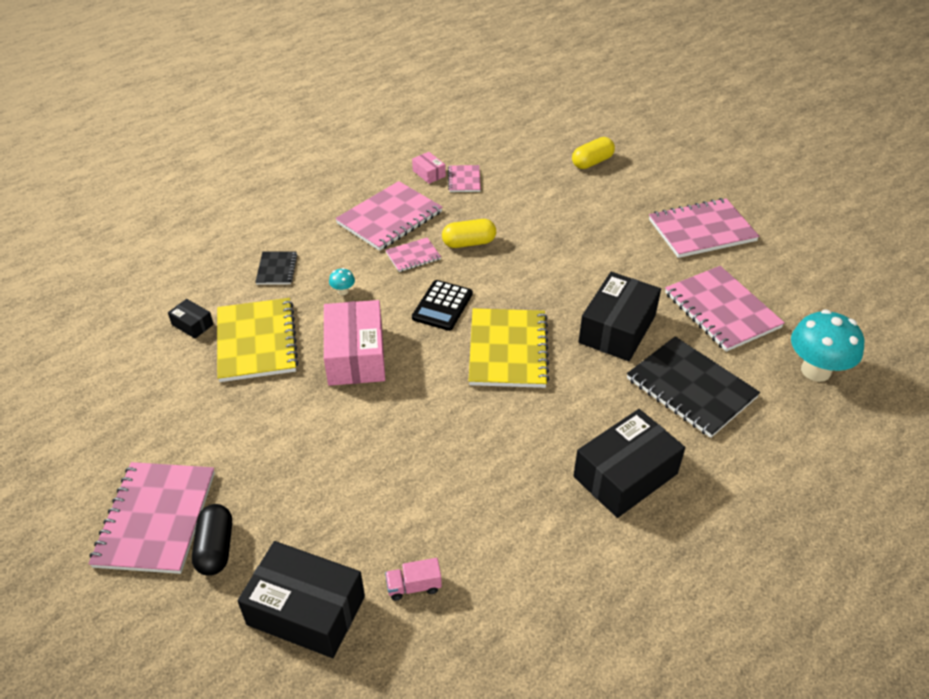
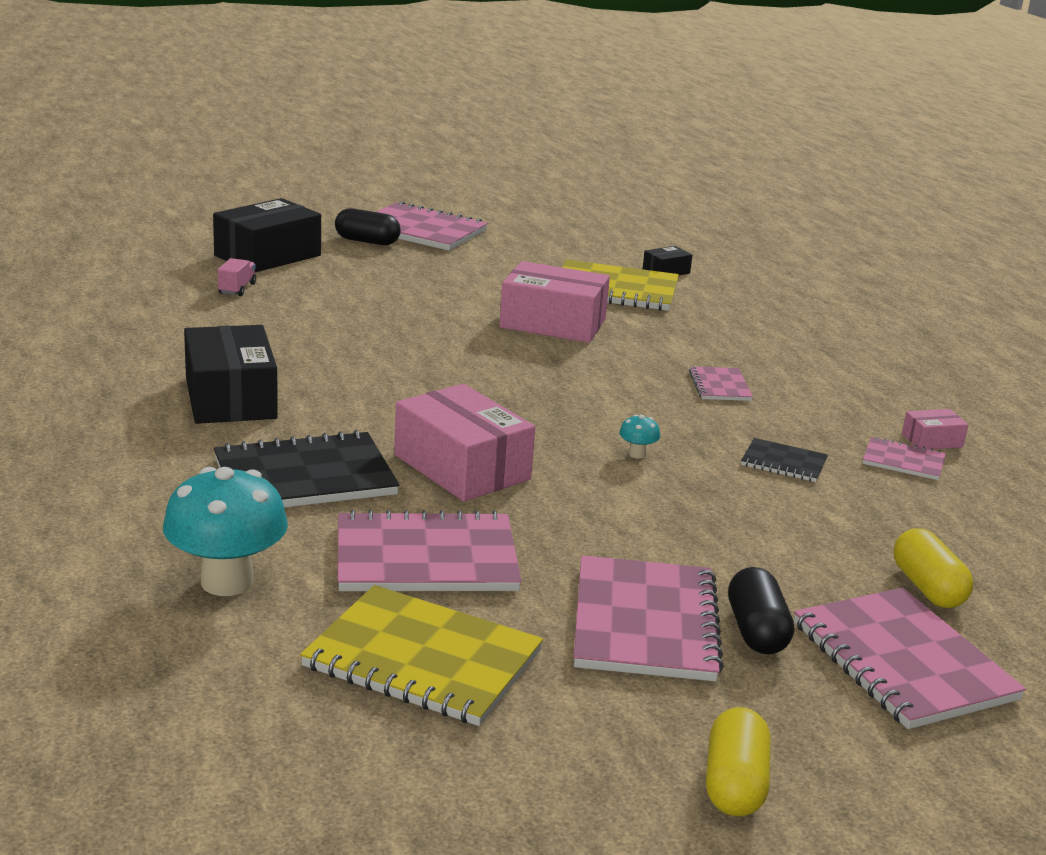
camera: 110 degrees right, 20 degrees down
black notebook [255,251,297,285] -> black notebook moved to [741,438,828,482]
turquoise mushroom [329,268,355,295] -> turquoise mushroom moved to [619,415,660,459]
pink notebook [335,181,442,251] -> pink notebook moved to [794,588,1026,729]
black calculator [412,280,473,331] -> none
yellow capsule [442,219,496,248] -> yellow capsule moved to [706,707,771,817]
yellow notebook [469,308,549,388] -> yellow notebook moved to [300,585,543,726]
black box [579,272,661,361] -> pink box [394,384,535,501]
none -> black capsule [728,567,794,655]

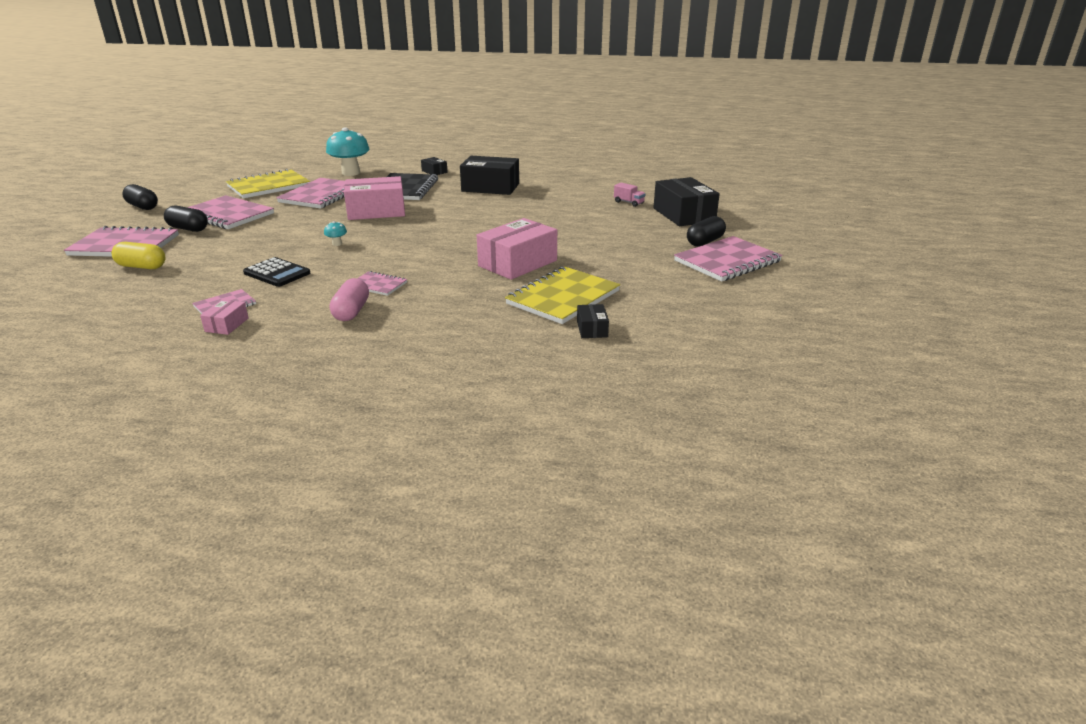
camera: 120 degrees right, 5 degrees up
yellow capsule [706,707,771,817] -> black capsule [122,184,158,210]
black notebook [741,438,828,482] -> black calculator [243,257,310,287]
none -> pink capsule [329,278,369,321]
none -> black box [421,157,448,175]

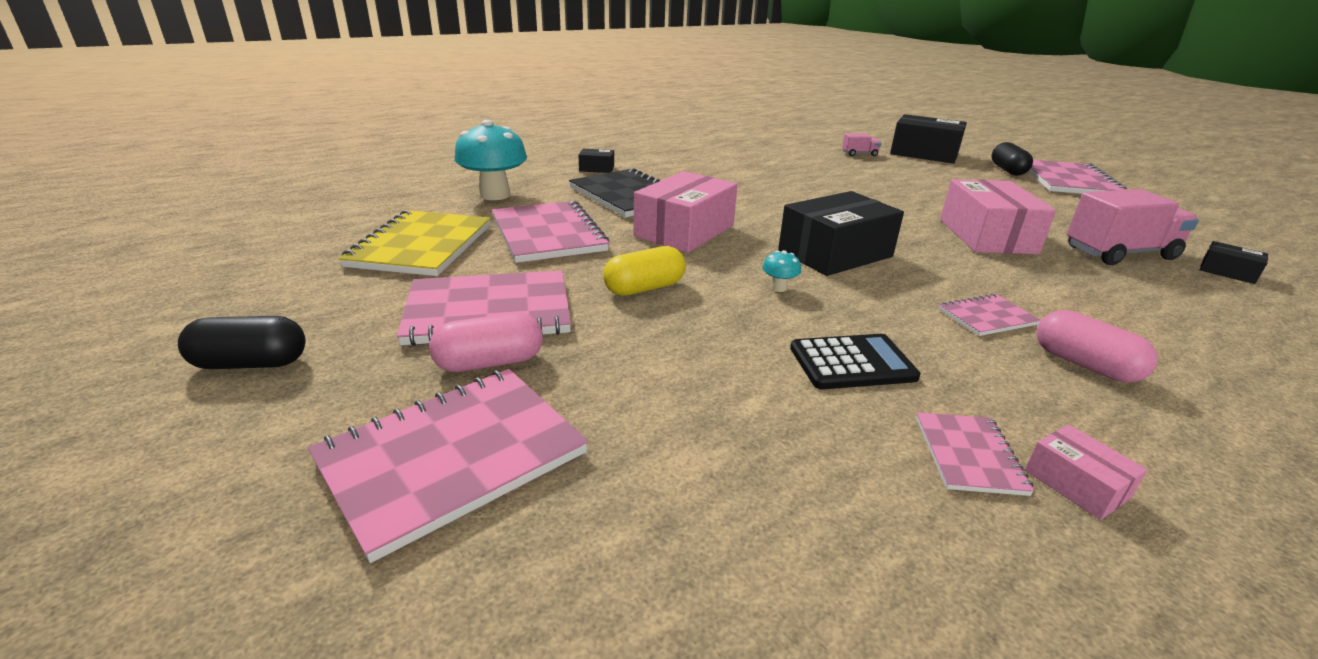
camera: 45 degrees left, 0 degrees up
yellow capsule [111,242,166,269] -> yellow capsule moved to [603,246,686,296]
black capsule [164,206,208,232] -> pink capsule [429,313,543,372]
black box [460,156,519,195] -> black box moved to [778,191,904,276]
yellow notebook [505,267,620,324] -> pink truck [1067,189,1199,265]

